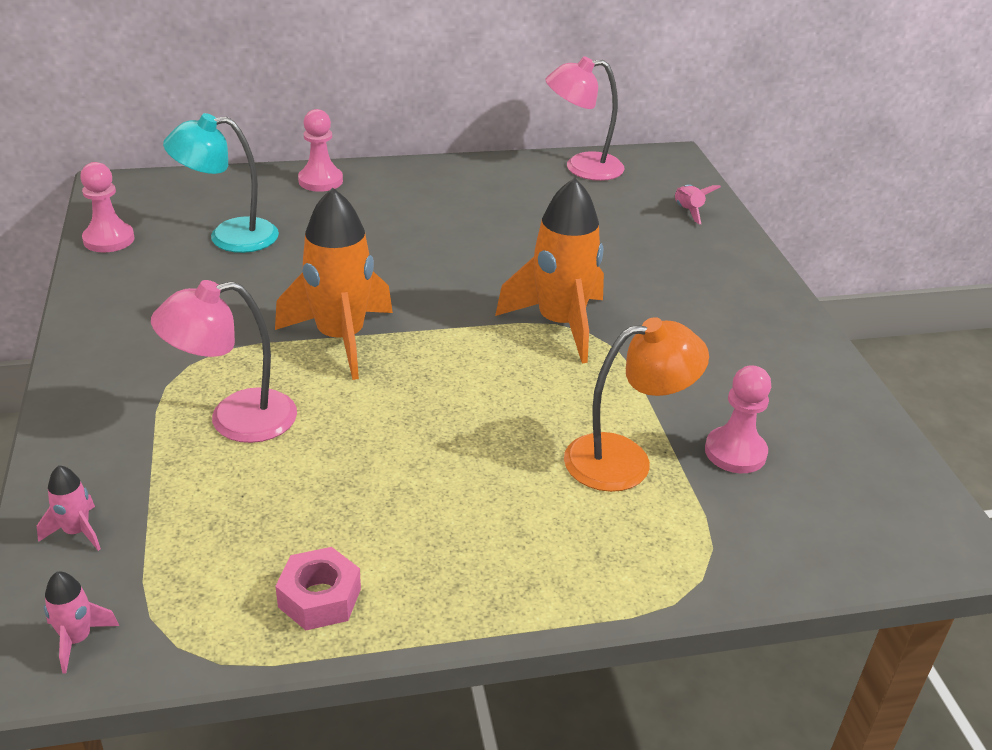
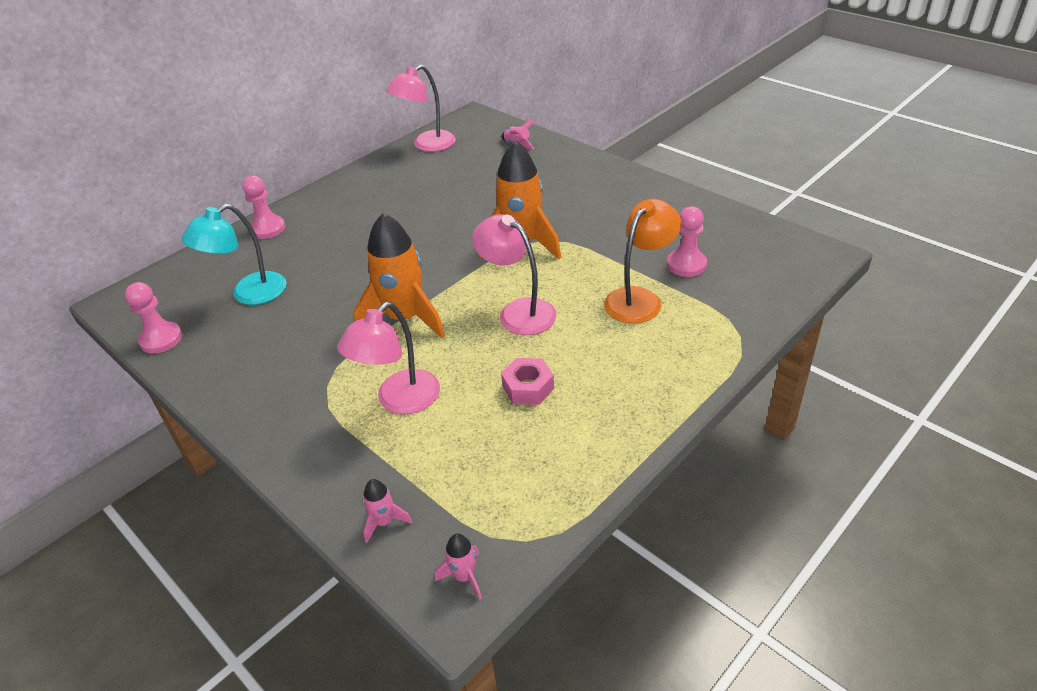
camera: 30 degrees left, 5 degrees up
pink nut [275,547,361,630] -> pink nut moved to [501,358,554,405]
none -> pink lamp [472,214,557,335]

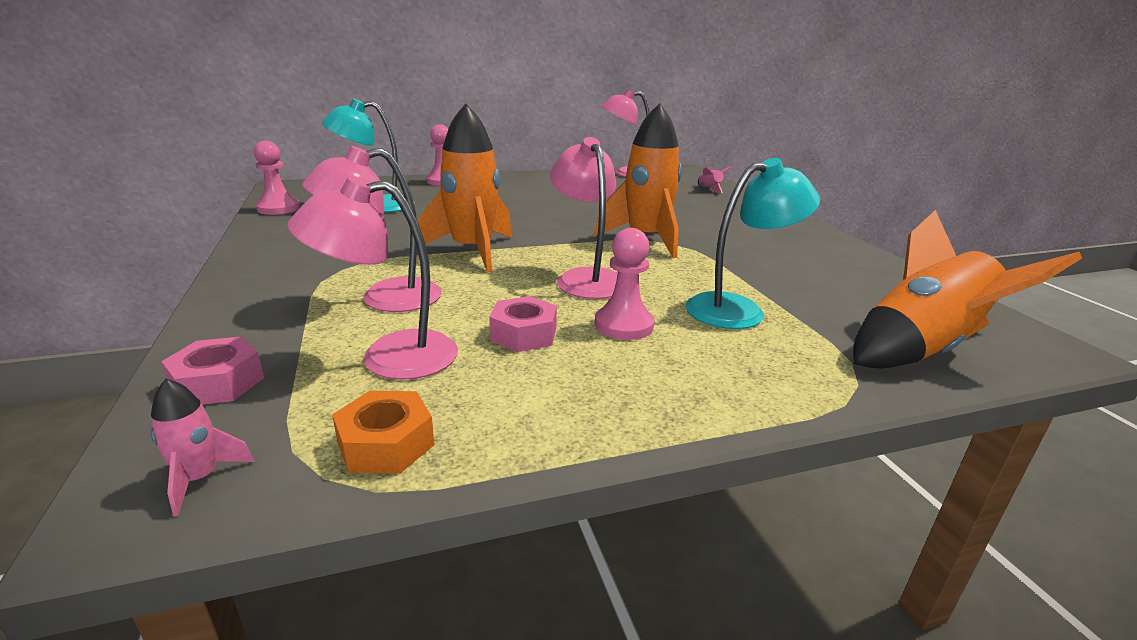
camera: 25 degrees right, 15 degrees down
pink rocket [363,479,412,543] -> pink nut [161,336,264,405]
orange lamp [604,199,681,324] -> turquoise lamp [686,158,820,329]
pink pawn [667,206,707,277] -> pink pawn moved to [595,228,654,340]
none -> pink lamp [287,177,458,380]
none -> orange nut [332,391,434,474]
none -> orange rocket [853,210,1082,369]

